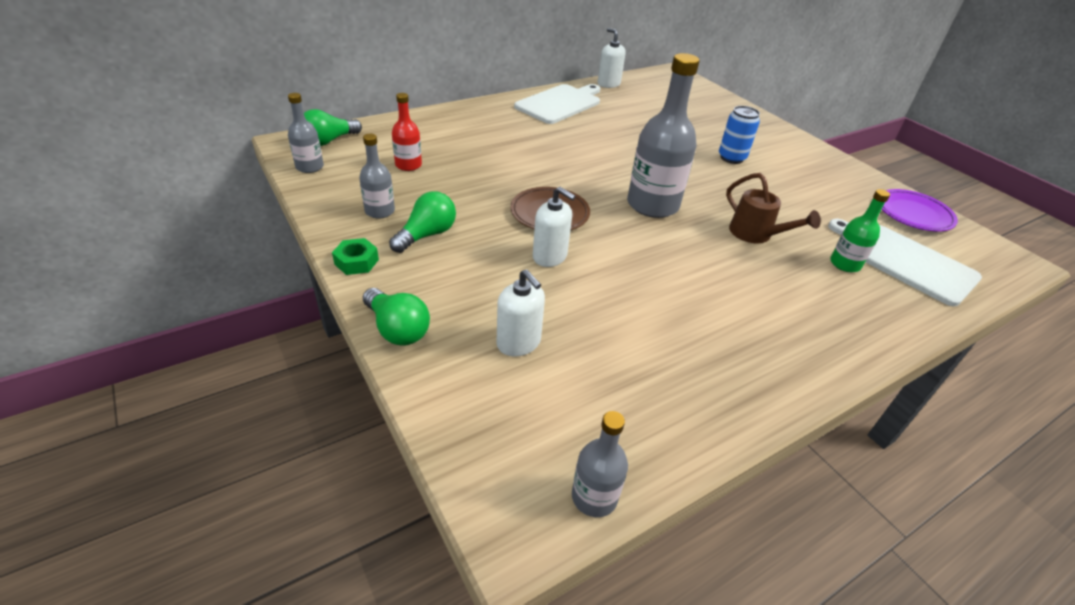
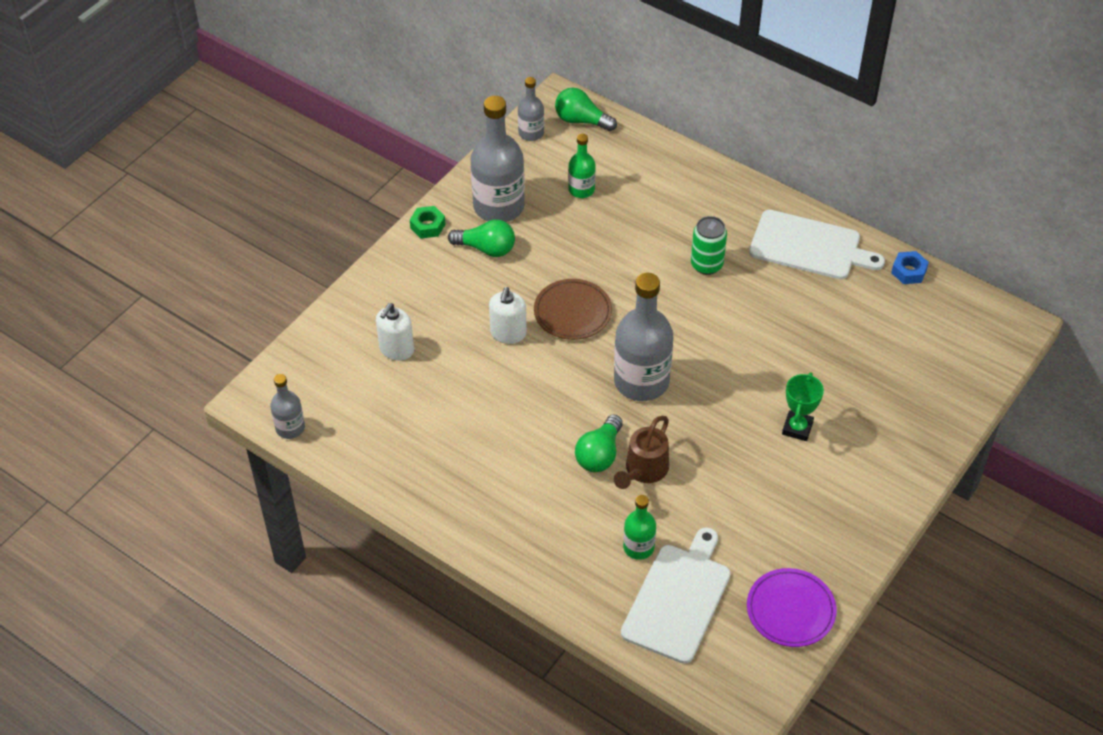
camera: 70 degrees right, 10 degrees up
grey bottle [359,134,395,219] -> grey bottle [471,96,525,222], size x1.92
green light bulb [363,288,430,346] -> green light bulb moved to [575,414,623,472]
red bottle [392,93,422,171] -> green bottle [568,134,596,198]
white soap dispenser [597,28,626,88] -> blue nut [891,251,929,284]
blue can [719,106,760,164] -> green trophy [782,372,824,441]
none -> green can [691,216,727,275]

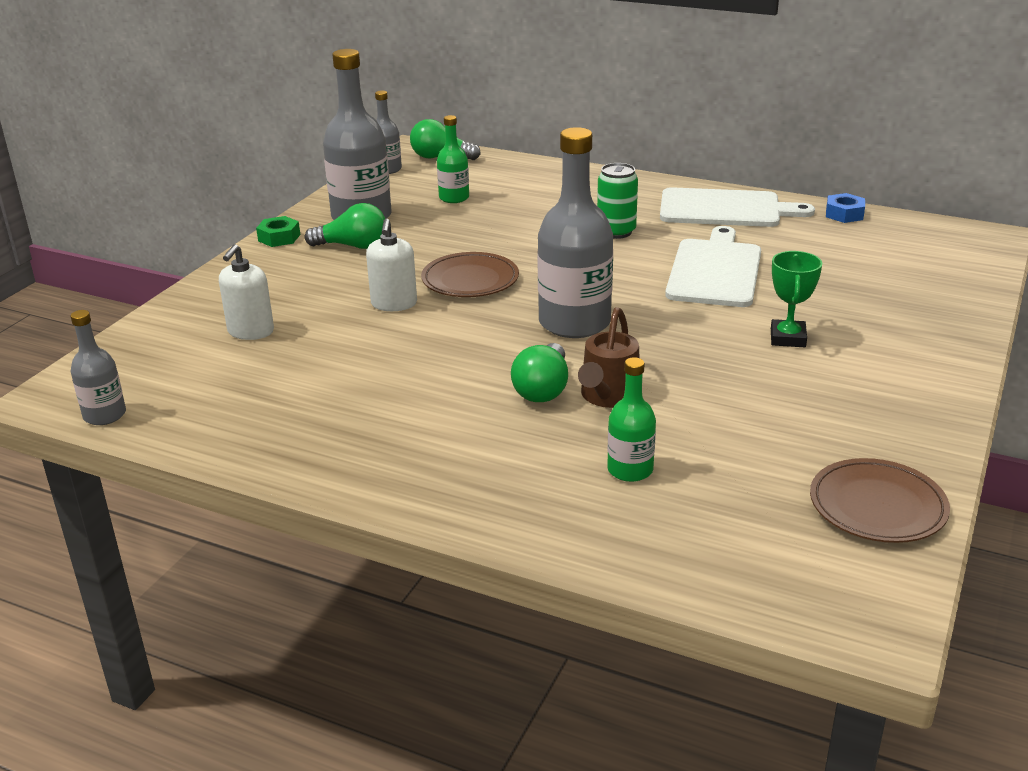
camera: 10 degrees left, 20 degrees down
white cutting board [621,527,731,664] -> white cutting board moved to [665,226,761,307]
purple plate [747,568,837,647] -> brown plate [810,458,950,543]

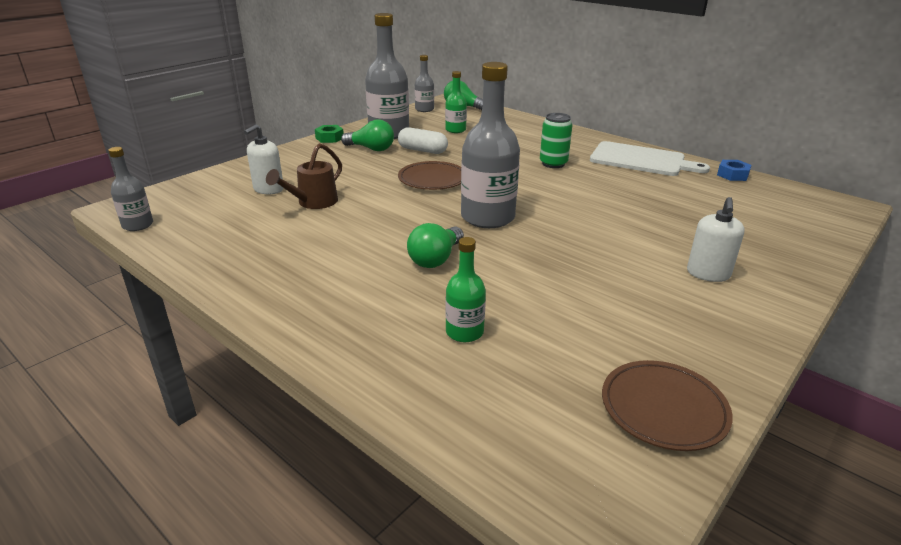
camera: 15 degrees right, 0 degrees up
white soap dispenser [366,218,417,311] -> white soap dispenser moved to [687,197,745,282]
brown watering can [578,307,640,408] -> brown watering can moved to [266,143,342,209]
white cutting board [665,226,761,307] -> none
green trophy [771,251,822,347] -> none
none -> white capsule [398,127,448,154]

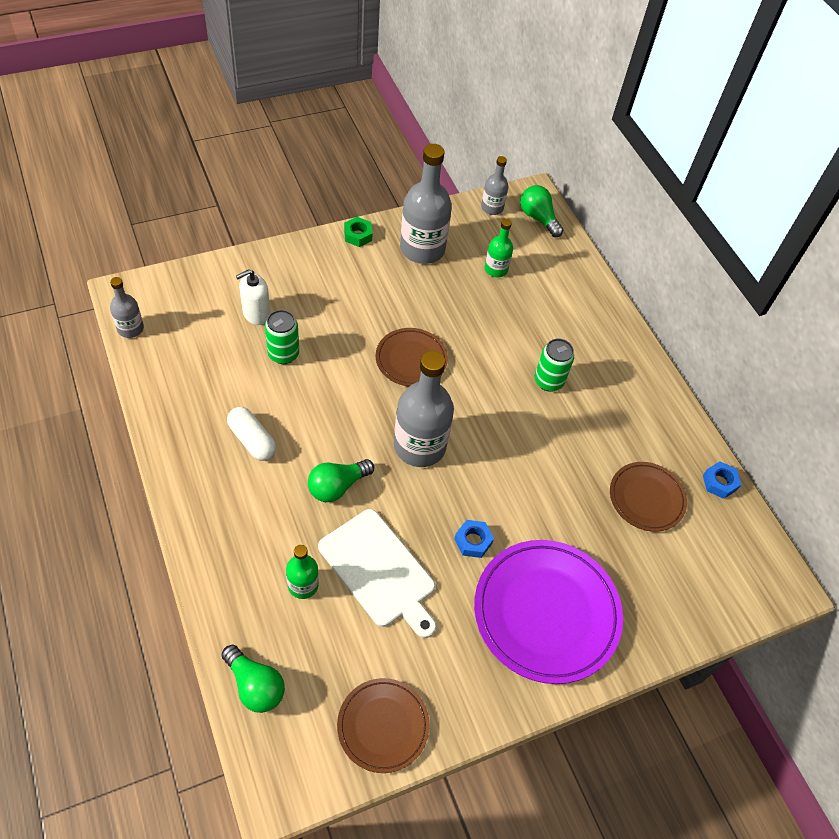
camera: 20 degrees right, 25 degrees up
brown watering can [266,143,342,209] -> green can [265,310,299,364]
green light bulb [341,119,394,151] -> green light bulb moved to [221,645,285,713]
white capsule [398,127,448,154] -> white capsule moved to [227,407,276,461]
white cutting board [590,141,710,176] -> white cutting board moved to [318,509,436,638]
white soap dispenser [687,197,745,282] -> purple plate [474,540,623,684]
none -> blue nut [454,520,494,558]
none -> brown plate [610,462,687,532]

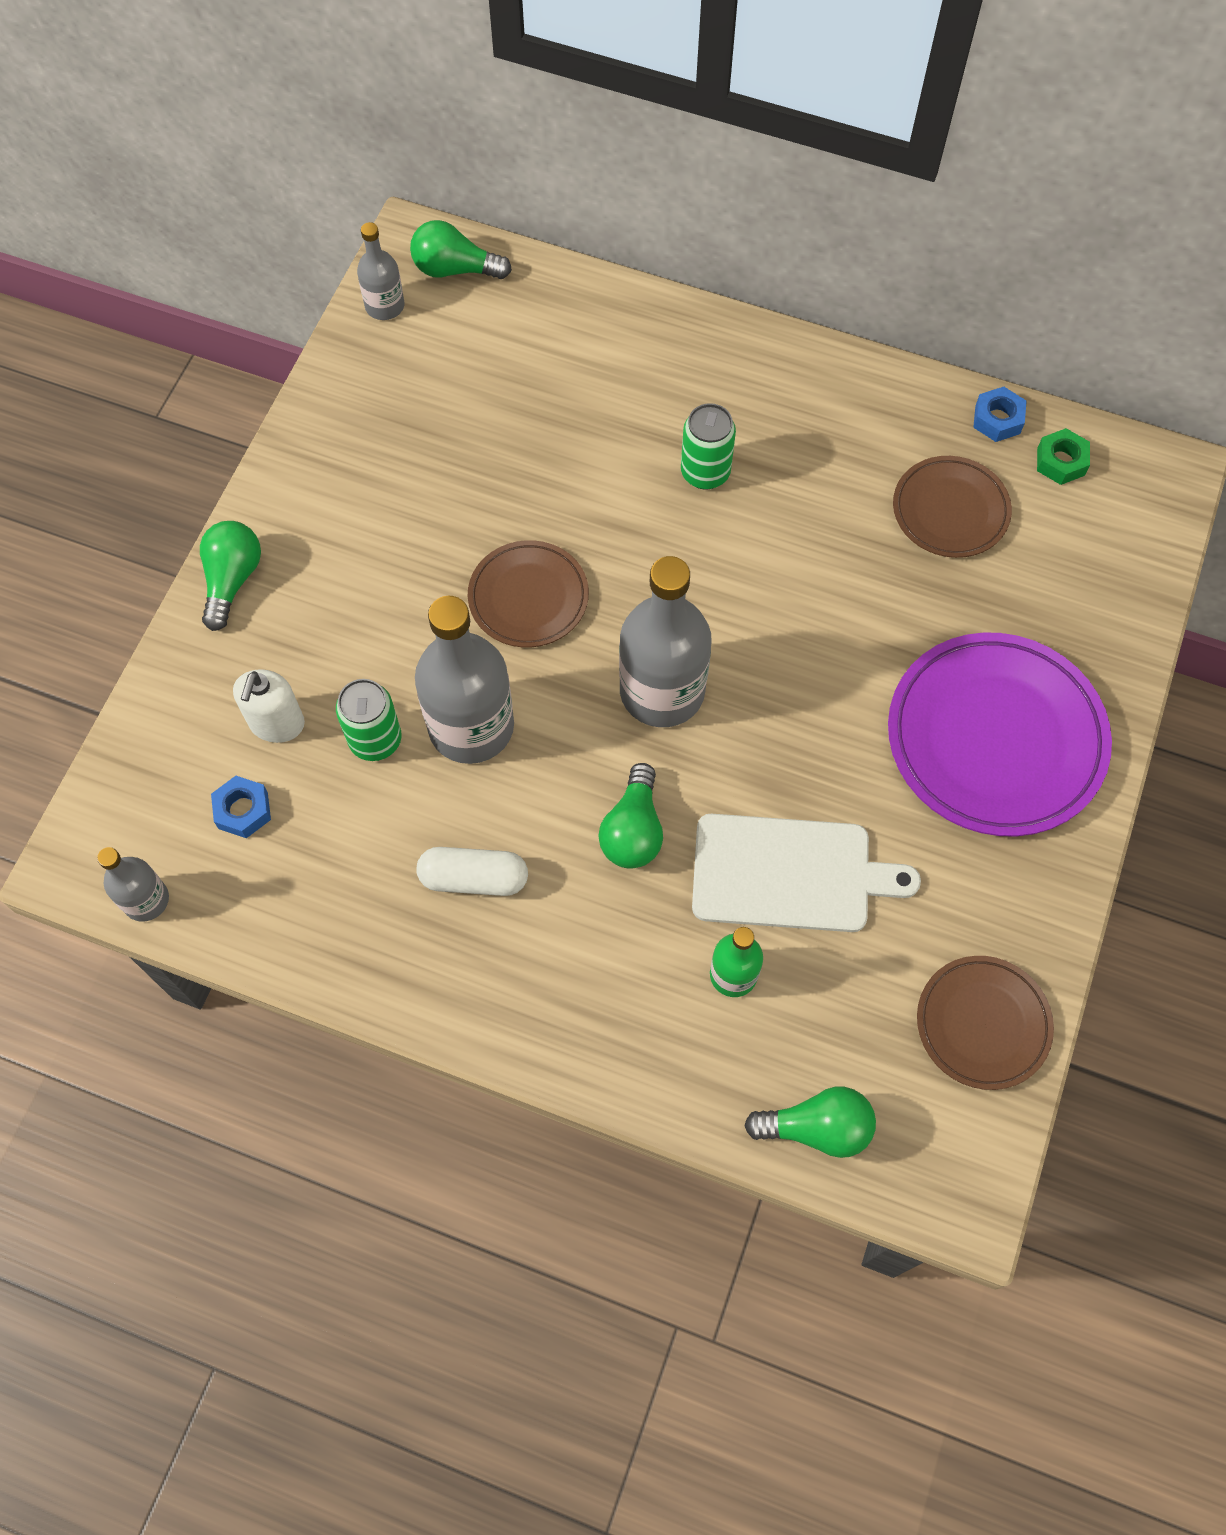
camera: 40 degrees left, 10 degrees up
green nut [344,217,373,247] -> green nut moved to [1037,428,1090,485]
grey bottle [400,144,452,264] -> grey bottle moved to [415,596,514,764]
blue nut [454,520,494,558] -> blue nut moved to [211,776,271,838]
green bottle [485,219,513,277] -> none
none -> green light bulb [200,521,261,631]

